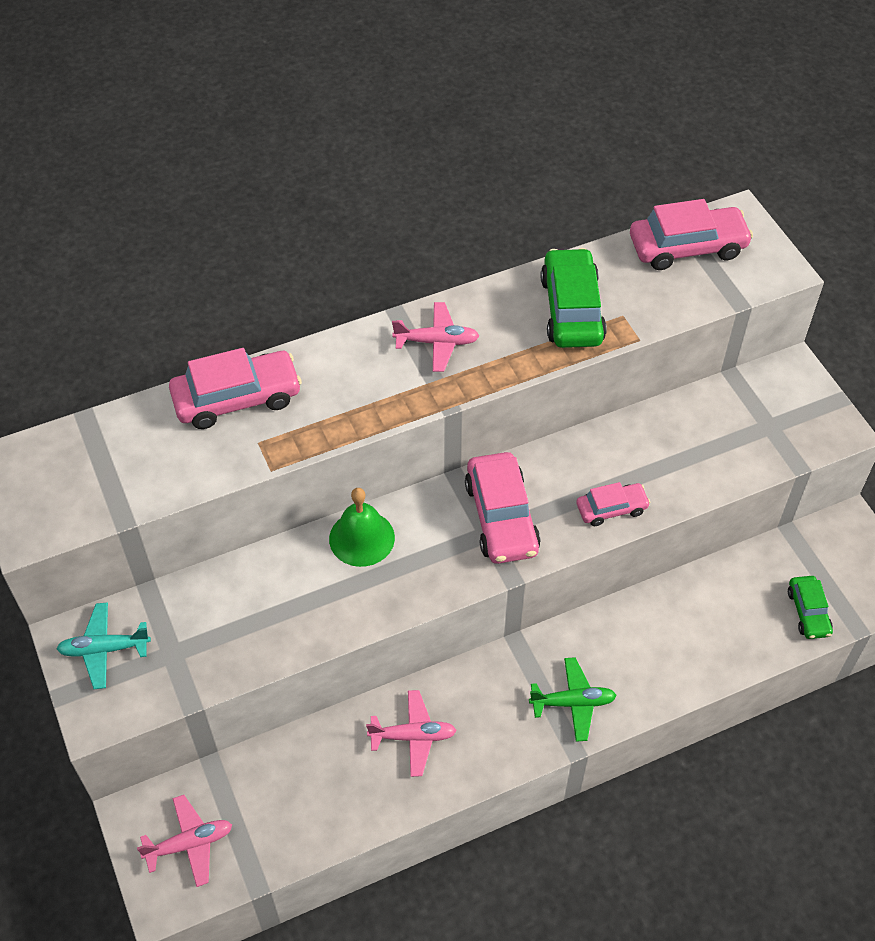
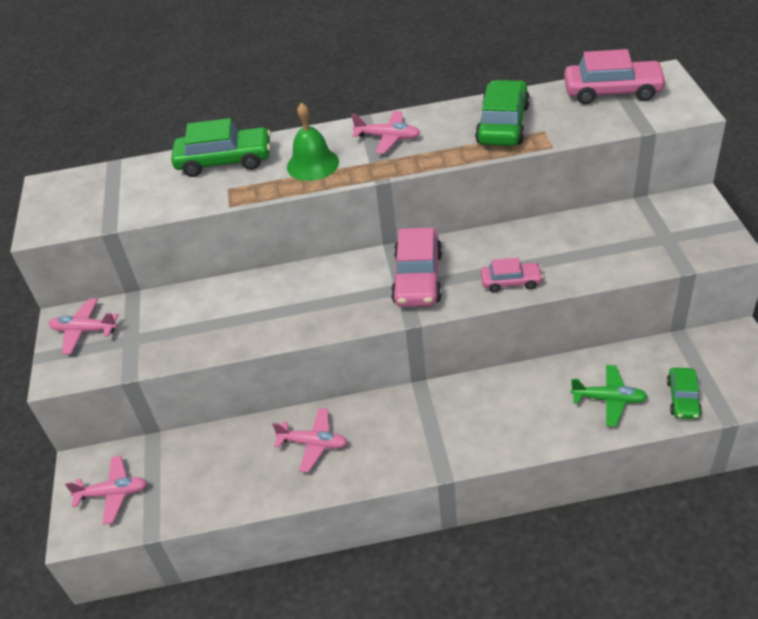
camera: 20 degrees right, 10 degrees down
turquoise plane [57,602,151,689] -> pink plane [49,298,119,354]
pink car [169,348,302,429] -> green car [171,118,271,177]
green bell [329,488,395,567] -> green bell moved to [287,102,339,181]
green plane [529,657,617,742] -> green plane moved to [570,365,648,427]

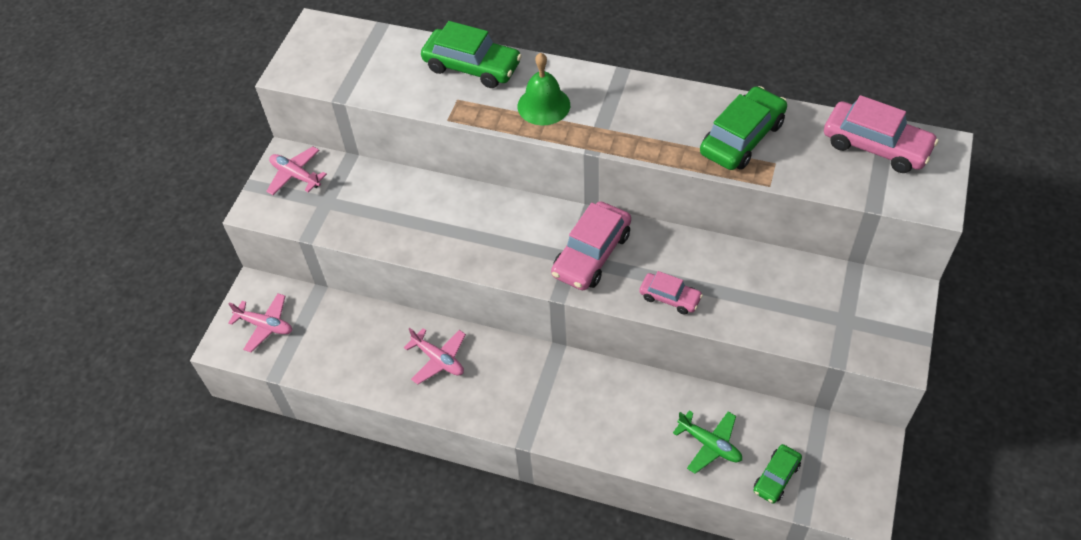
camera: 25 degrees right, 10 degrees up
pink plane [351,111,420,154] -> none

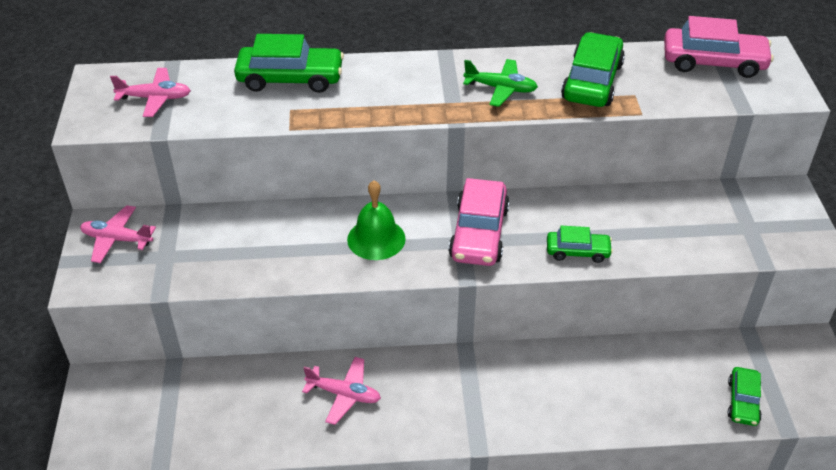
camera: 25 degrees left, 10 degrees down
pink plane [228,293,292,352] -> pink plane moved to [110,68,191,117]
green bell [518,53,570,125] -> green bell moved to [347,181,406,260]
pink car [639,271,703,314] -> green car [547,226,613,263]
green plane [673,410,742,474] -> green plane moved to [463,59,538,107]

